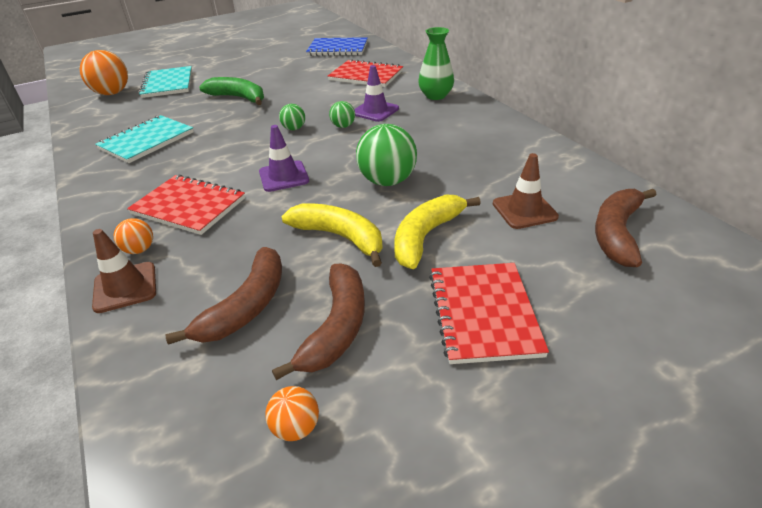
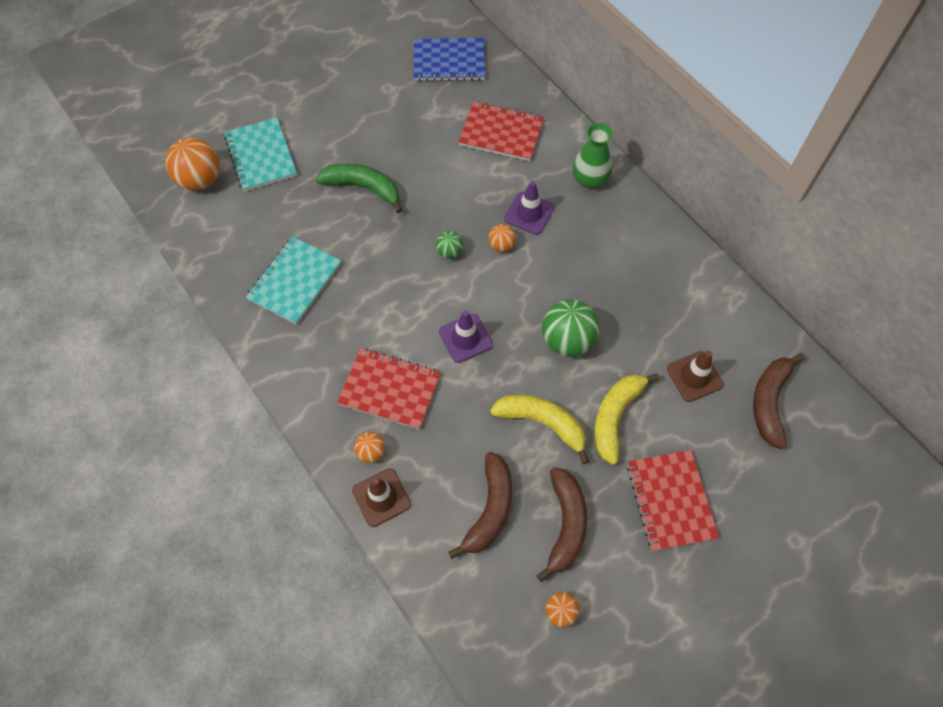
camera: 10 degrees left, 25 degrees up
green ball [329,101,355,128] -> orange ball [489,224,516,252]

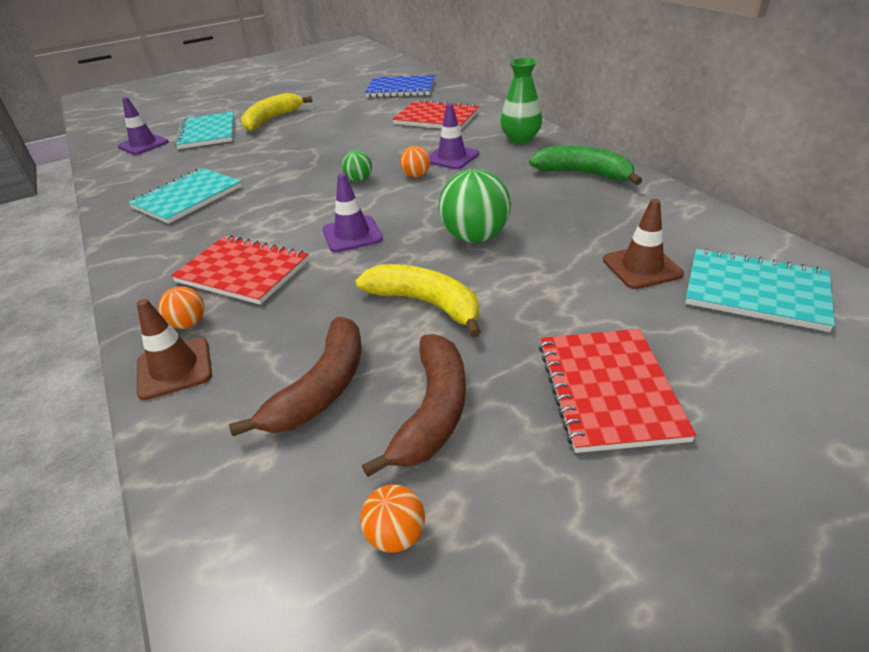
camera: 10 degrees right, 25 degrees down
orange ball [165,138,220,191] -> purple traffic cone [118,97,169,155]
green banana [315,164,402,213] -> green banana moved to [529,146,642,185]
yellow banana [594,373,659,465] -> yellow banana moved to [241,93,312,131]
brown banana [753,353,805,450] -> turquoise notebook [685,248,835,332]

